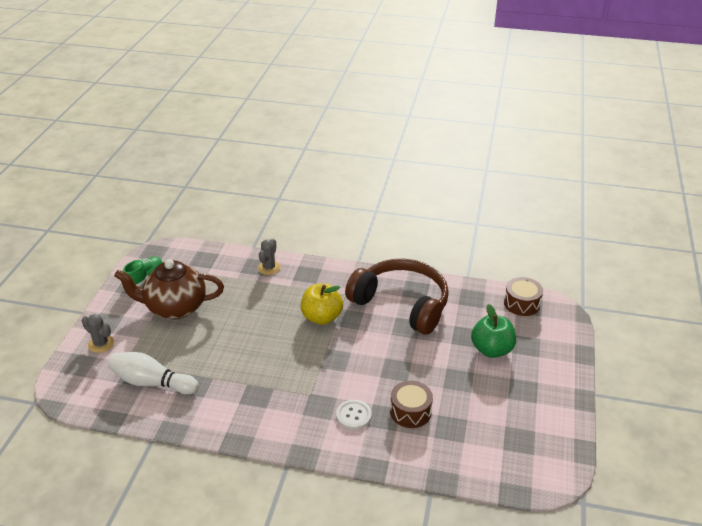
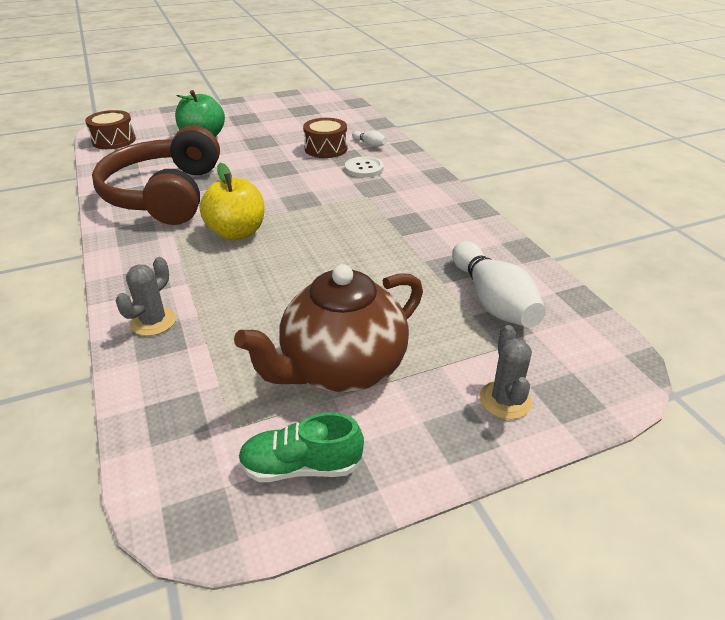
camera: 125 degrees left, 0 degrees up
brown teapot [114,259,224,319] -> brown teapot turned 90 degrees clockwise [234,264,423,393]
grey cactus [258,239,281,275] -> grey cactus turned 45 degrees counterclockwise [115,257,176,336]
none -> white bowling pin [352,131,387,147]

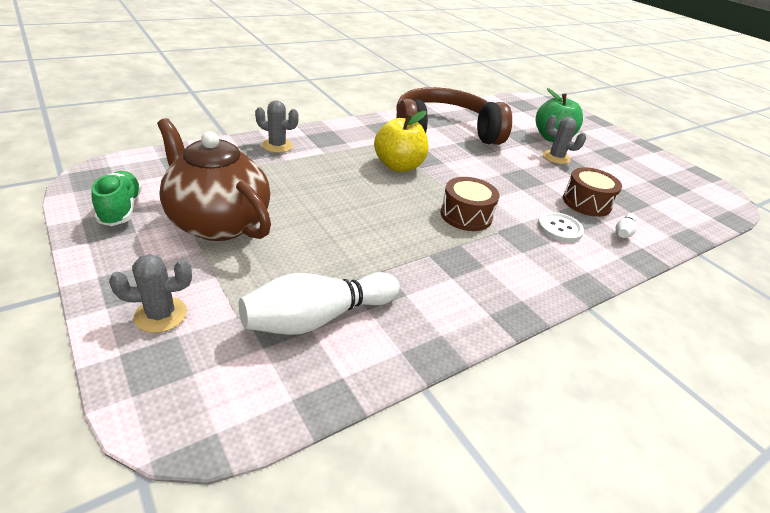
camera: 75 degrees right, 0 degrees up
brown drum [85,110,136,149] -> brown drum moved to [440,177,500,231]
none -> grey cactus [543,115,586,164]

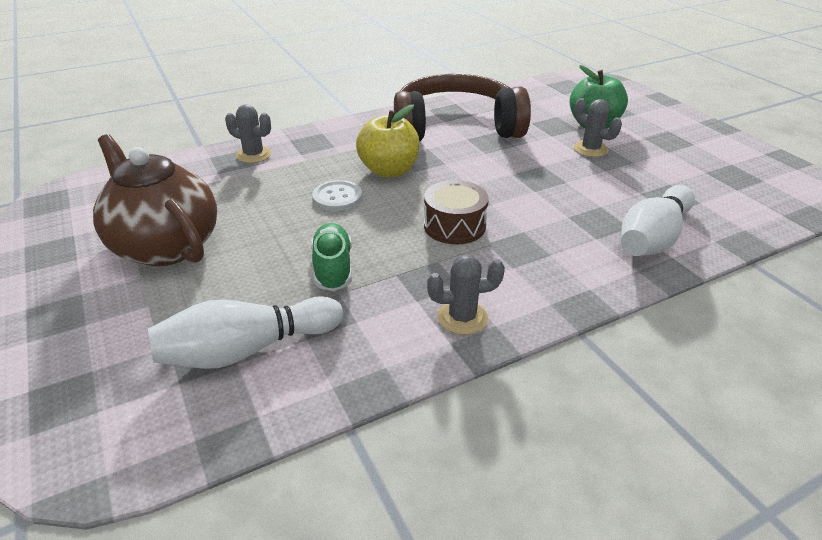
camera: 10 degrees right, 0 degrees up
green shoe [92,171,142,226] -> green shoe moved to [311,223,352,291]
grey cactus [109,254,192,333] -> grey cactus moved to [427,254,505,335]
white button [538,212,584,242] -> white button moved to [312,180,362,211]
brown drum [563,167,622,217] -> none
white bowling pin [616,213,637,238] -> white bowling pin [621,185,695,256], size x2.27

